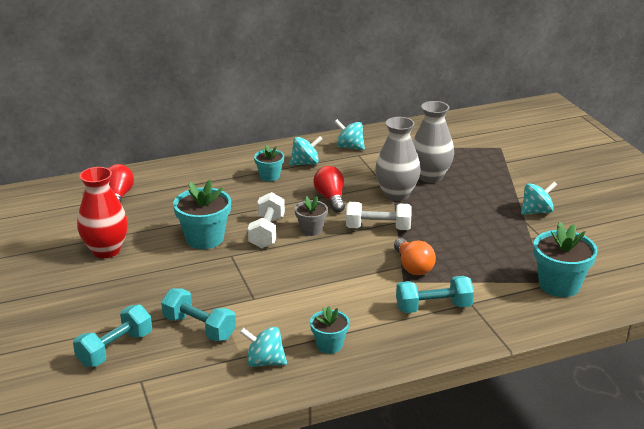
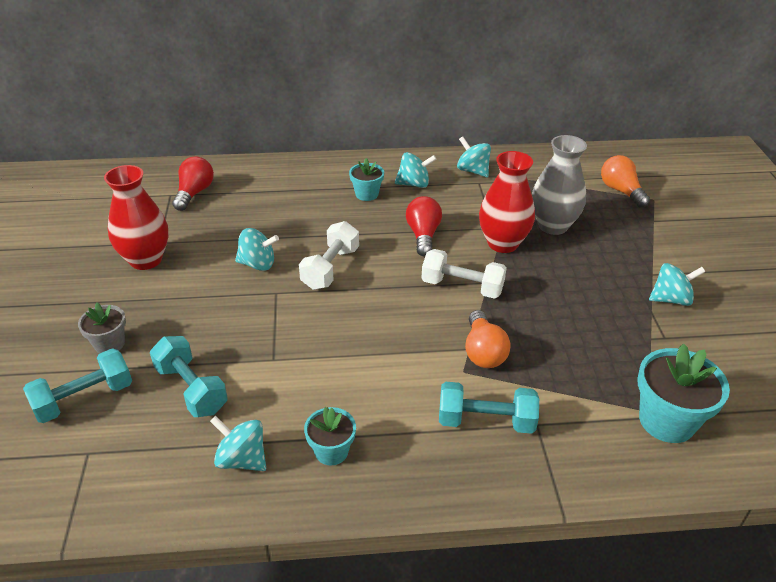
camera: 15 degrees right, 10 degrees up
turquoise flower pot [173,180,231,249] -> turquoise spinning top [235,228,279,271]
grey flower pot [295,196,328,236] -> grey flower pot moved to [78,303,126,353]
grey vase [375,117,421,201] -> red vase [479,151,535,253]
none -> orange light bulb [601,155,650,207]

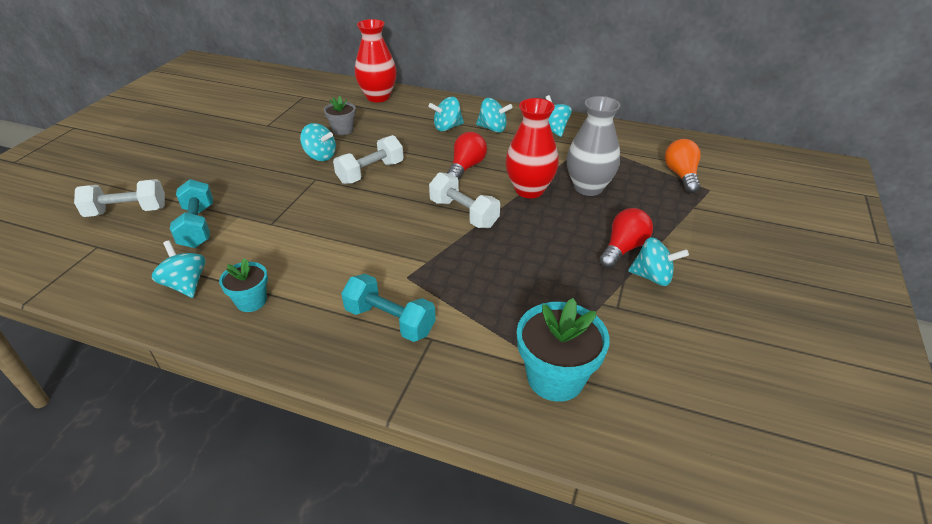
camera: 25 degrees right, 0 degrees up
turquoise dumbbell [23,348,132,423] -> white dumbbell [74,179,165,217]
grey flower pot [78,303,126,353] -> grey flower pot moved to [324,96,356,135]
red vase [104,165,168,270] -> red vase moved to [355,19,397,102]
red light bulb [172,156,214,211] -> red light bulb moved to [599,208,653,268]
turquoise flower pot [349,158,384,201] -> turquoise spinning top [429,97,464,131]
orange light bulb [465,310,511,368] -> none

